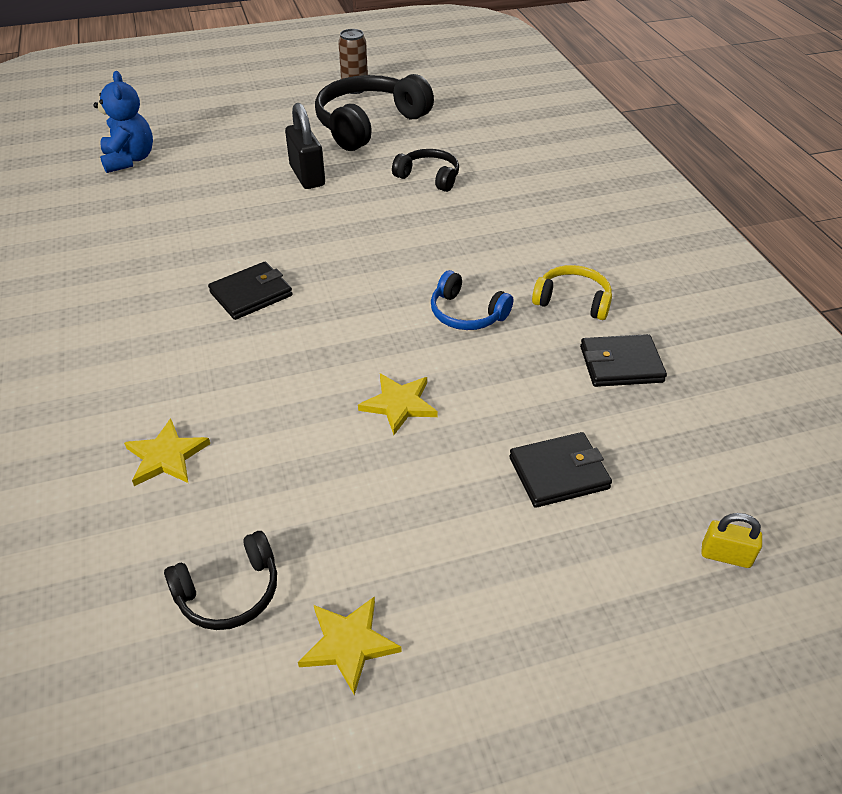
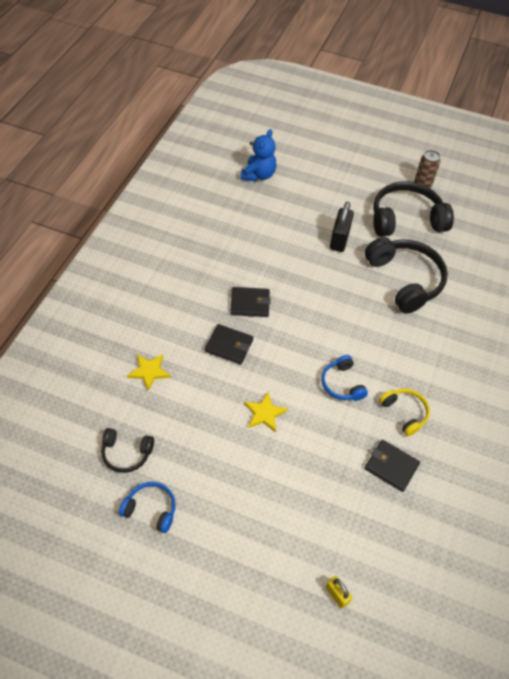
camera: 35 degrees right, 10 degrees up
yellow star [298,596,402,695] -> blue headphones [119,482,176,533]
black headphones [392,149,459,192] -> black headphones [365,237,448,314], size x1.92
black wallet [509,432,612,508] -> black wallet moved to [205,324,253,365]

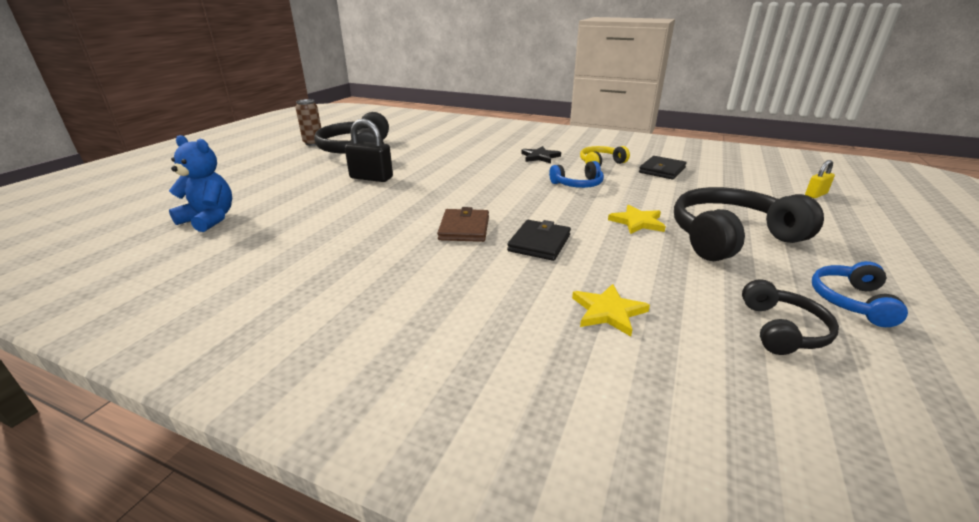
camera: 85 degrees left, 25 degrees down
black wallet [230,287,271,317] -> brown wallet [437,207,489,242]
black headphones [365,237,448,314] -> black headphones moved to [674,187,824,261]
none -> black star [521,146,561,164]

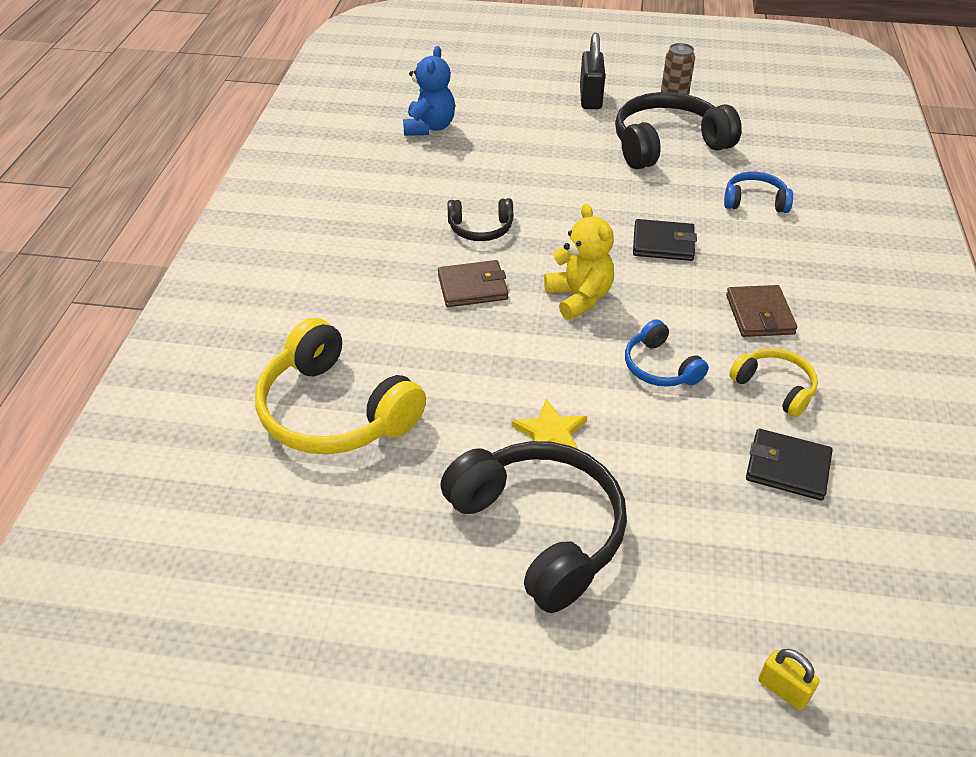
camera: 75 degrees right, 15 degrees up
black padlock [345,119,393,182] -> black padlock moved to [580,33,605,109]
black wallet [507,220,571,261] -> black wallet moved to [633,219,697,261]
black star [521,146,561,164] -> brown wallet [726,285,797,337]
yellow star [572,284,650,337] -> yellow headphones [255,318,426,454]
black headphones [742,279,839,355] -> black headphones moved to [447,198,513,241]
blue headphones [812,261,908,327] -> blue headphones moved to [724,172,793,213]
none -> yellow teddy bear [544,204,614,320]

